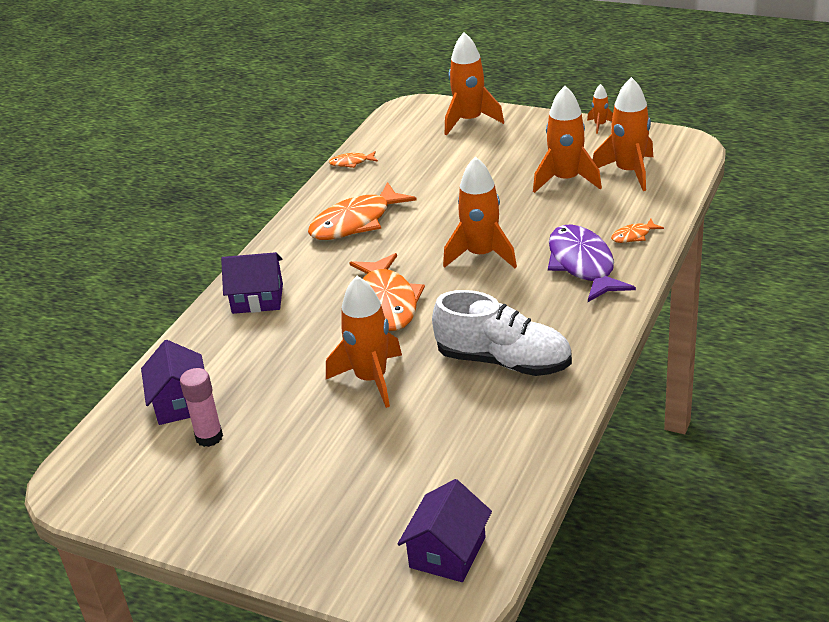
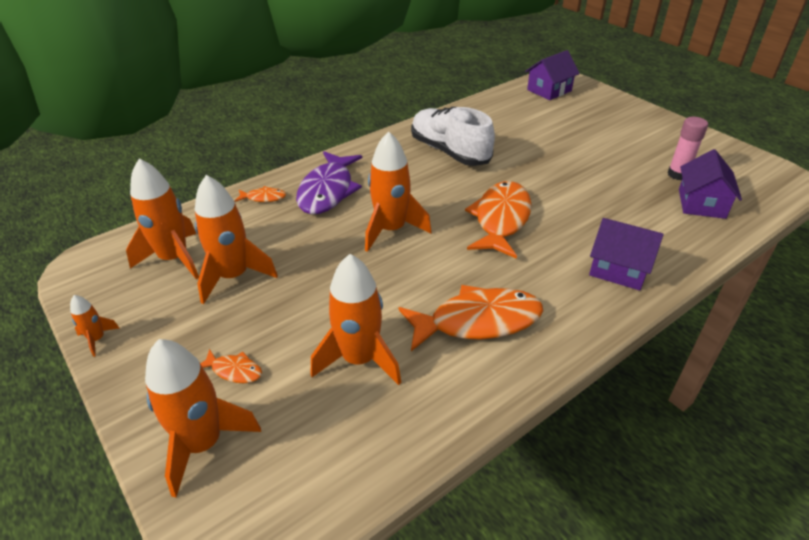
camera: 155 degrees left, 5 degrees up
orange rocket [326,276,402,408] -> orange rocket moved to [310,254,401,385]
orange fish [329,151,378,168] -> orange fish moved to [200,349,262,383]

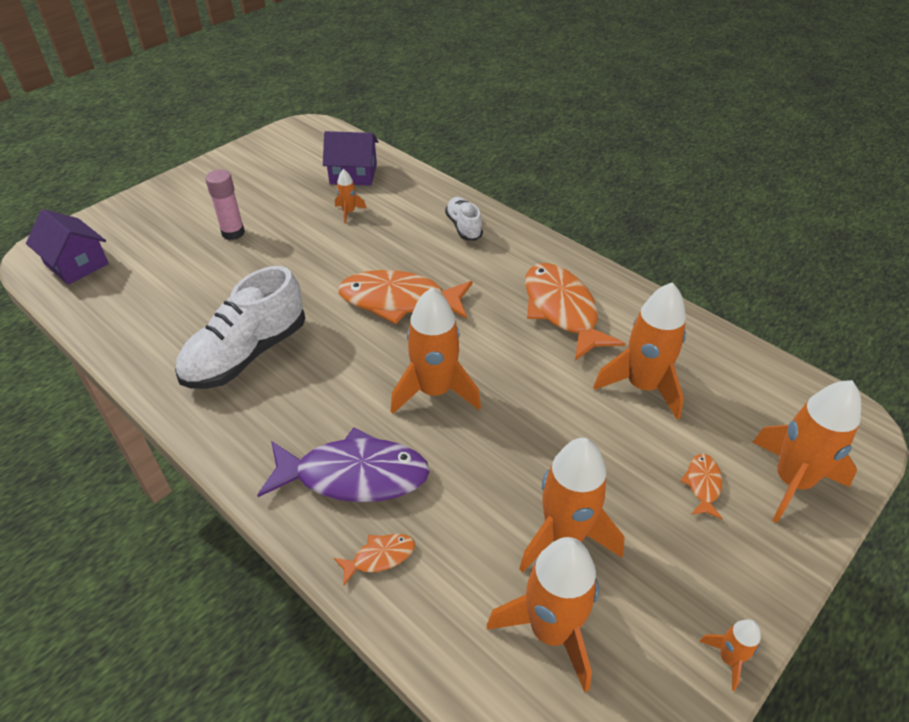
camera: 100 degrees left, 5 degrees up
orange fish [235,186,286,202] -> orange fish turned 75 degrees clockwise [334,534,415,585]
purple house [589,218,664,290] -> white shoe [445,197,483,241]
pink glue stick [668,117,708,180] -> pink glue stick moved to [205,170,245,240]
none -> orange rocket [335,169,366,224]

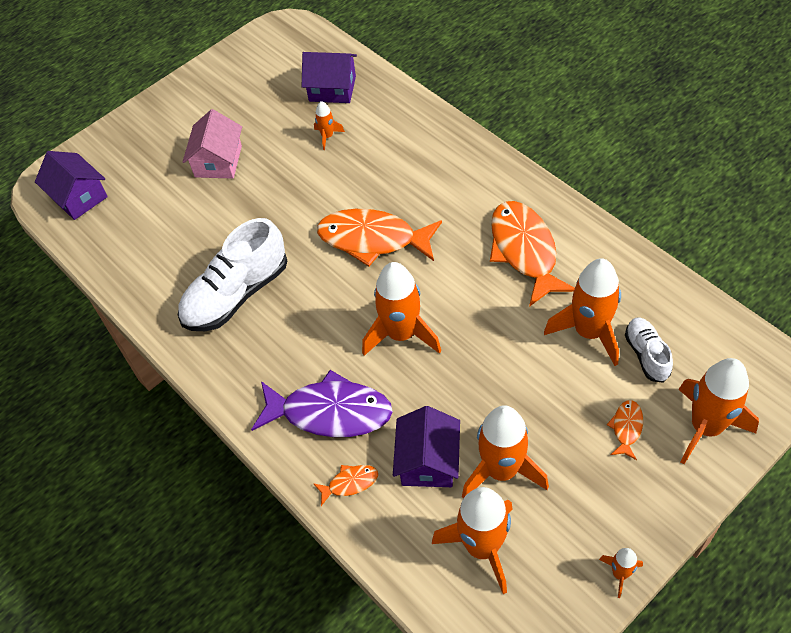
camera: 10 degrees right, 10 degrees up
pink glue stick [205,170,245,240] -> pink house [183,109,242,179]
white shoe [445,197,483,241] -> white shoe moved to [625,317,673,383]
none -> purple house [393,406,460,487]

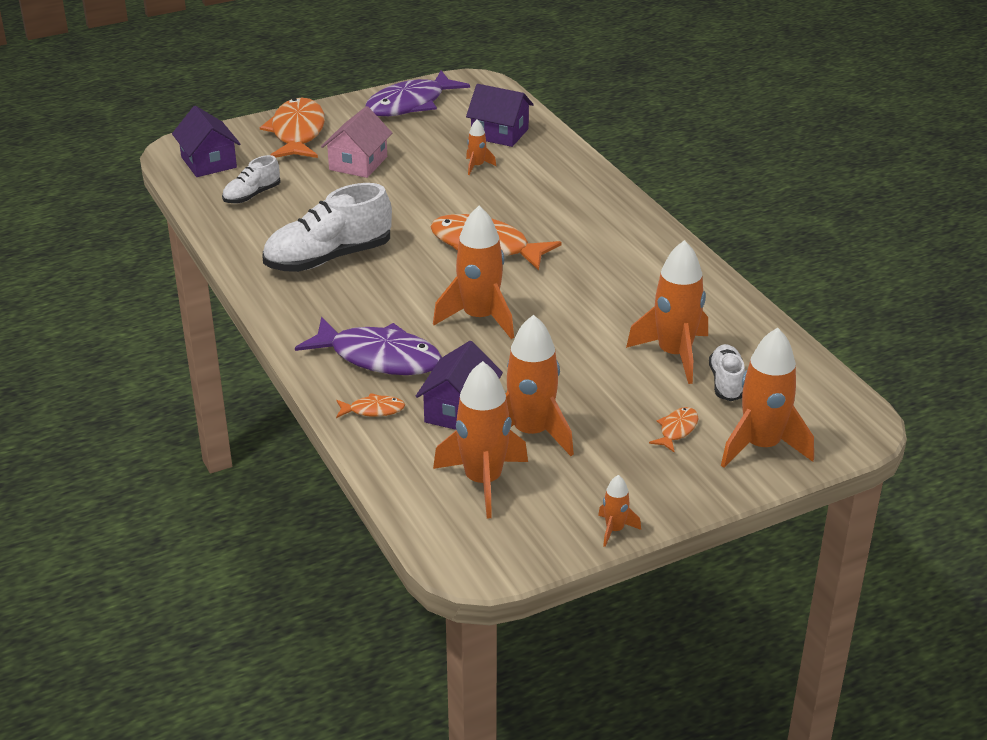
camera: 10 degrees right, 20 degrees down
orange fish [490,201,575,307] -> orange fish moved to [260,98,325,158]
none -> white shoe [222,155,281,204]
none -> purple fish [365,71,470,116]

